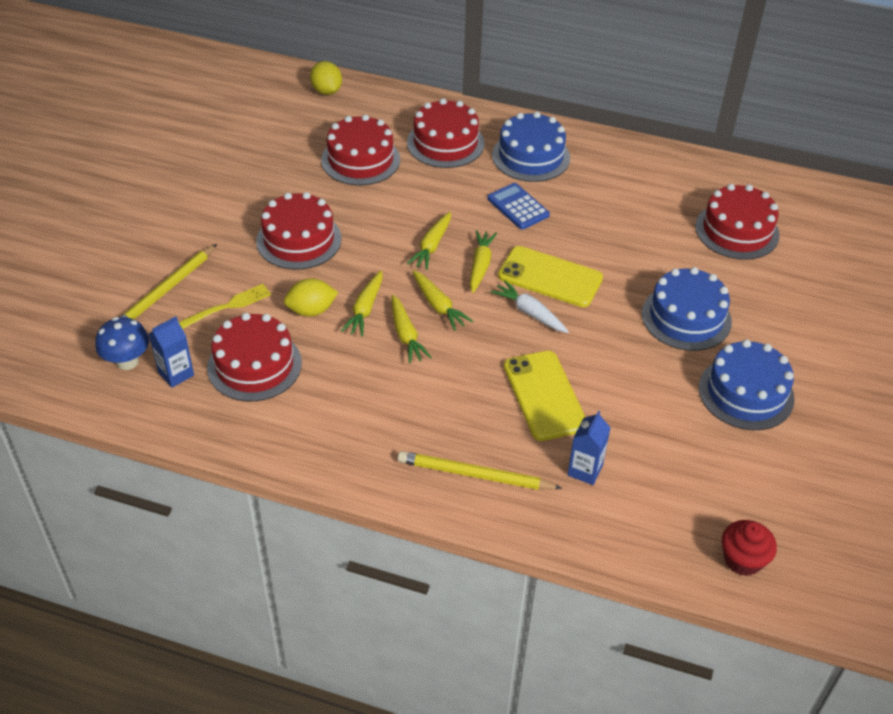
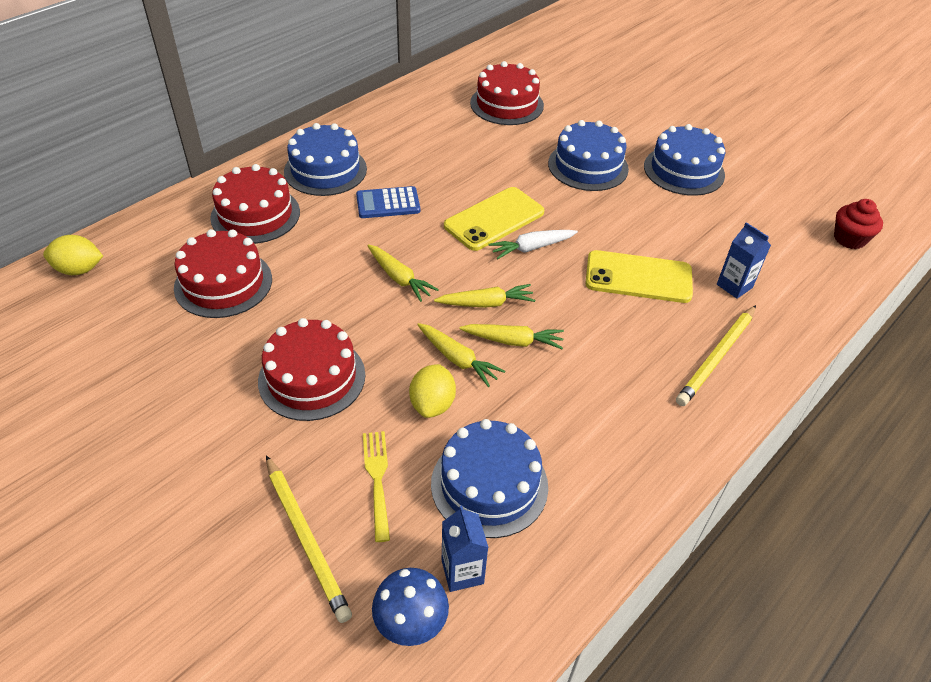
camera: 65 degrees left, 0 degrees up
red cake [207,313,302,401] -> blue cake [431,419,548,538]
yellow carrot [470,230,497,293] -> none

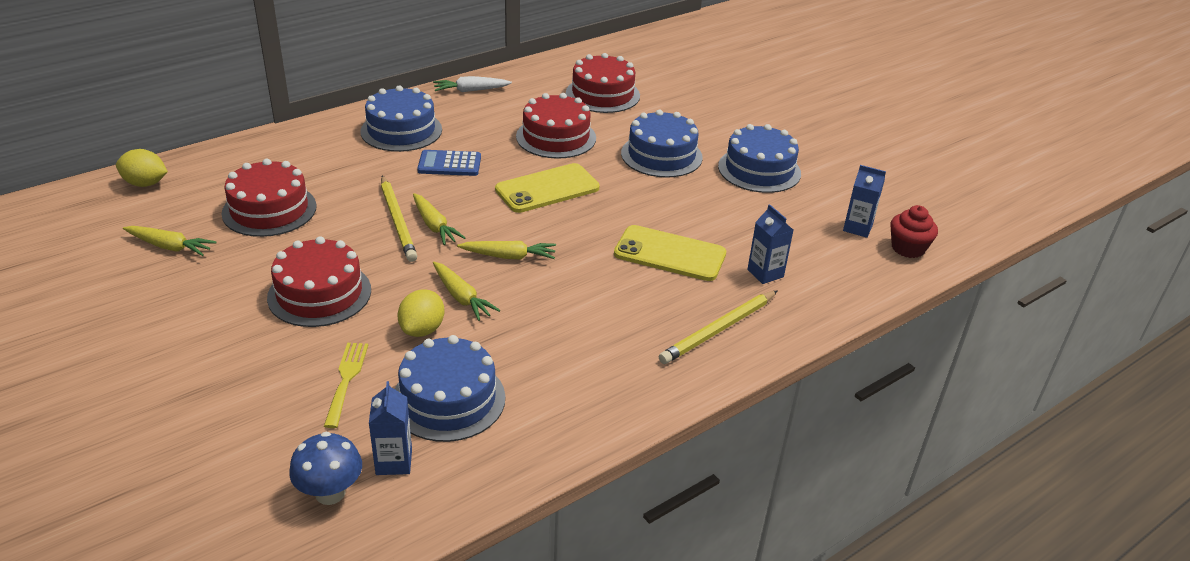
camera: 10 degrees right, 10 degrees down
red cake [210,164,300,244] -> red cake moved to [516,93,596,159]
yellow pencil [266,455,352,623] -> yellow pencil moved to [381,175,417,262]
yellow carrot [459,324,564,349] -> yellow carrot moved to [123,226,217,256]
white carrot [489,230,578,259] -> white carrot moved to [433,76,512,92]
none -> blue carton [843,165,886,238]

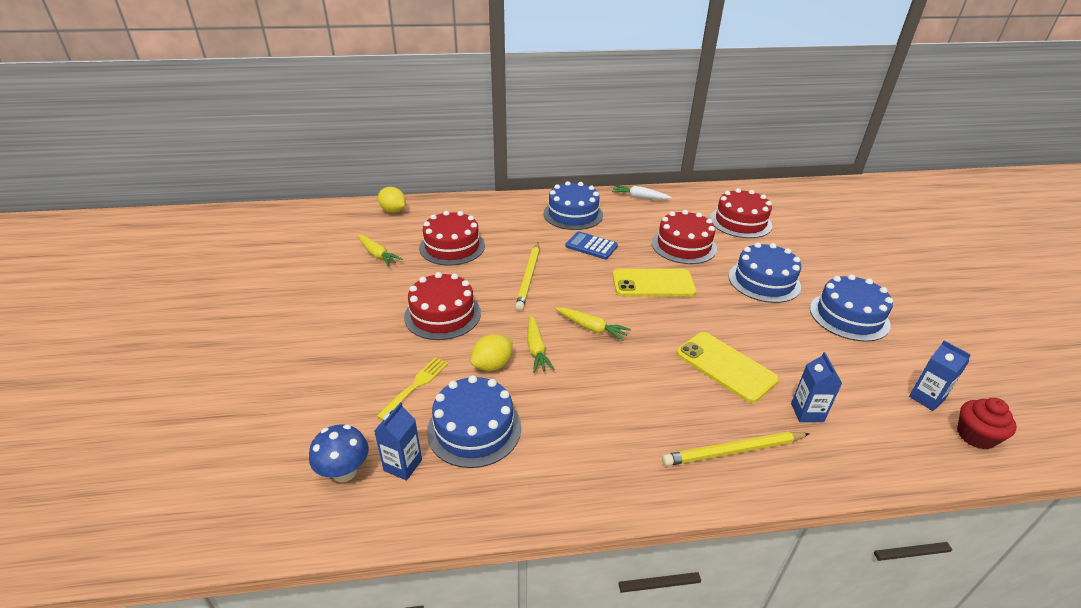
camera: 30 degrees right, 0 degrees up
yellow carrot [413,193,465,245] -> none

